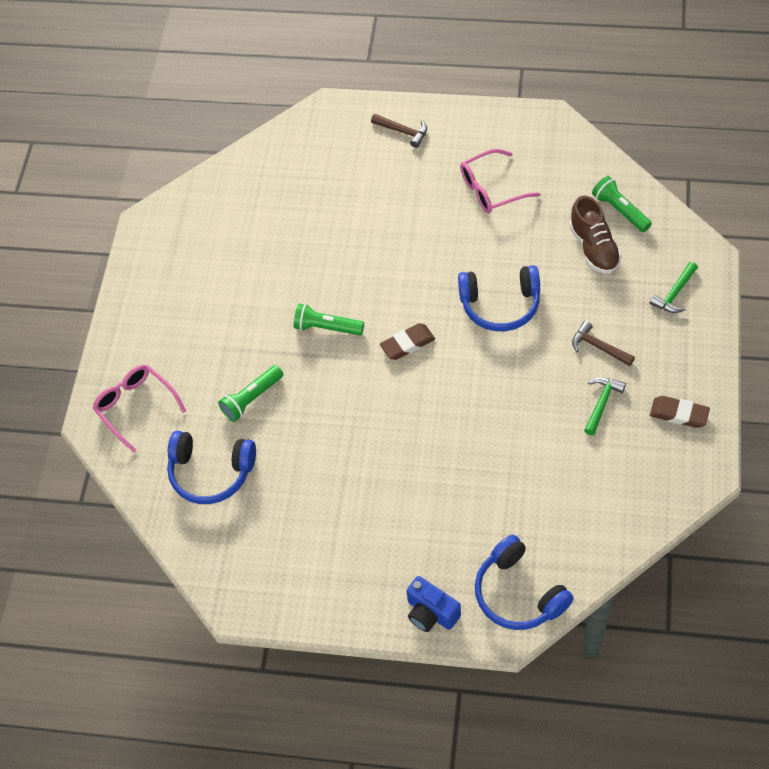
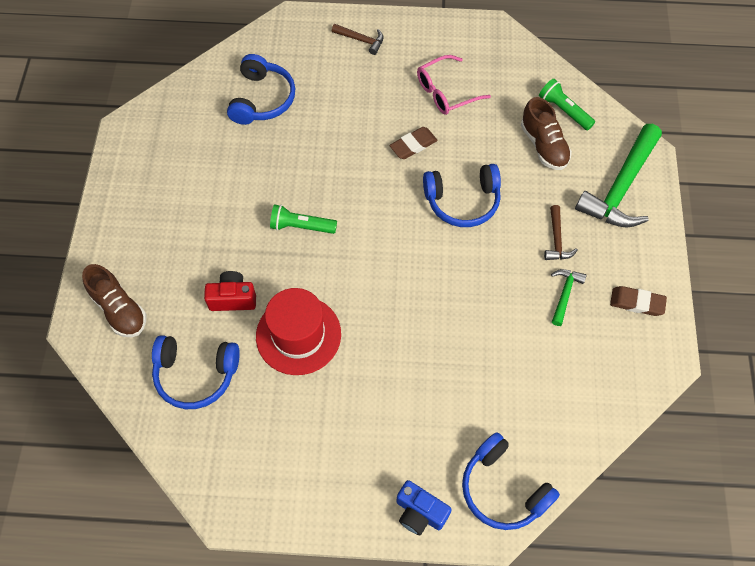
camera: 10 degrees left, 5 degrees up
pink glasses [93,365,186,452] -> brown shoe [82,264,146,337]
green flashlight [218,365,283,422] -> red camera [204,271,256,311]
brown eraser [380,323,435,360] -> brown eraser moved to [389,127,438,159]
brown hammer [572,321,635,366] -> brown hammer turned 120 degrees counterclockwise [544,205,578,260]
green hammer [650,262,698,313] -> green hammer [575,124,662,227], size x2.13
none -> blue headphones [227,54,295,125]
none -> red hat [256,288,341,375]

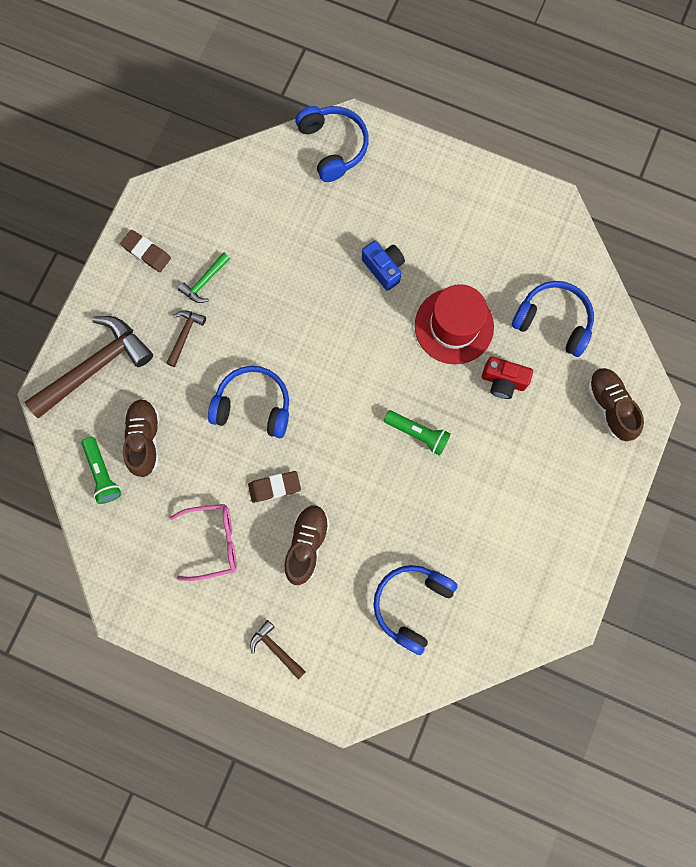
camera: 160 degrees left, 15 degrees up
blue camera [396,480,452,535] -> blue camera moved to [362,240,405,291]
green hammer [575,124,662,227] -> brown hammer [25,316,153,418]
none -> brown shoe [284,505,330,585]

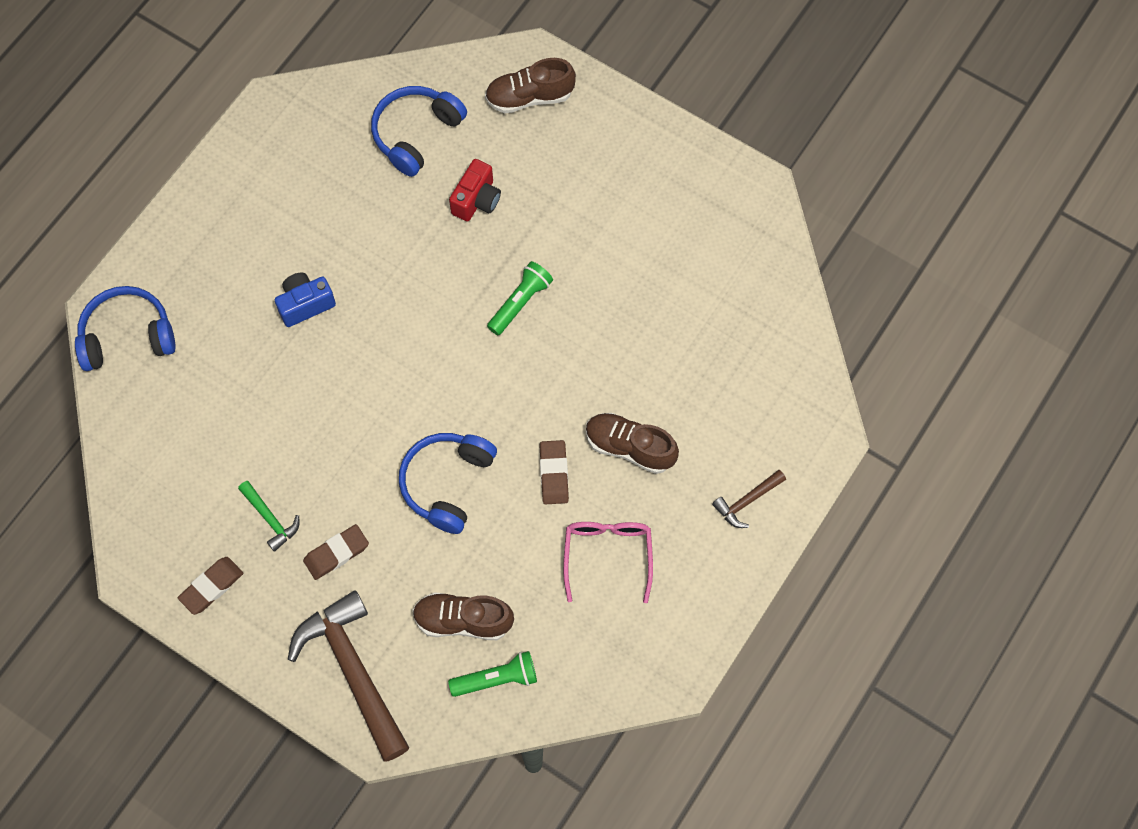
camera: 80 degrees left, 10 degrees down
brown hammer [166,311,206,367] -> brown eraser [303,524,369,580]
blue headphones [374,565,458,655] -> none
red hat [415,284,494,364] -> none

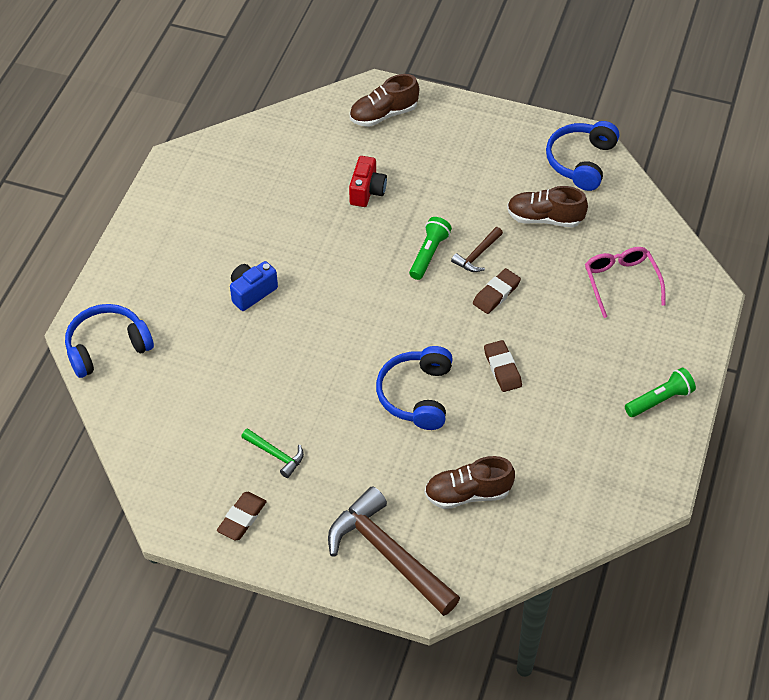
camera: 15 degrees left, 15 degrees down
brown eraser [303,524,369,580] -> brown eraser moved to [473,268,521,314]
blue headphones [371,86,467,177] -> blue headphones moved to [546,121,619,191]
green flashlight [448,651,537,697] -> green flashlight moved to [625,367,696,417]
pink glasses [563,522,653,603] -> pink glasses moved to [585,247,666,318]
brown shoe [586,413,679,474] -> brown shoe moved to [507,186,588,228]
brown hammer [712,470,786,528] -> brown hammer moved to [451,227,503,272]

